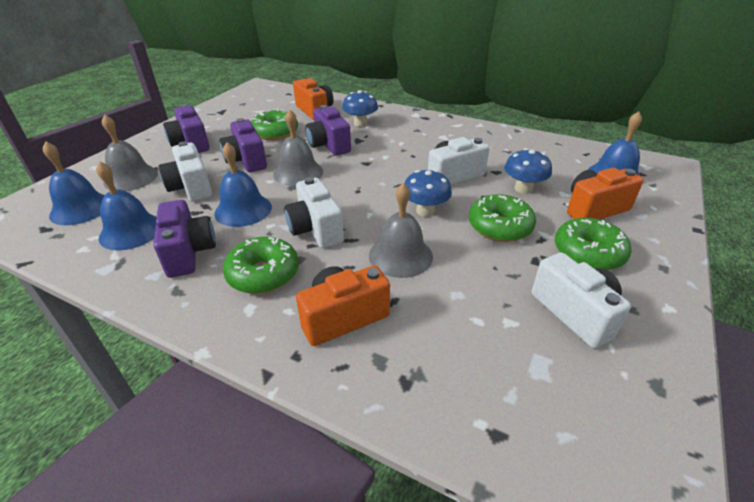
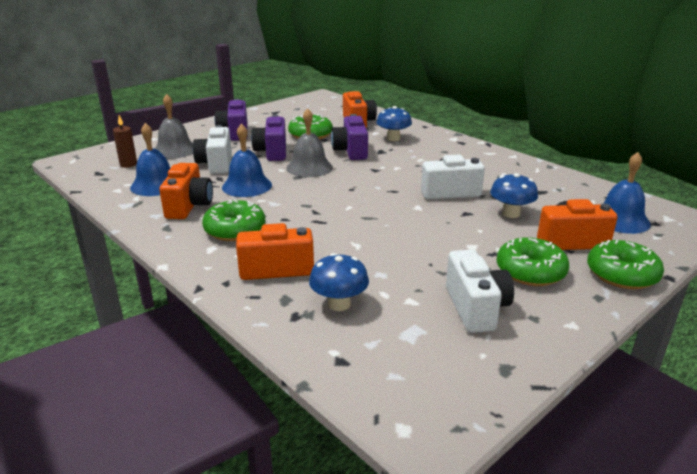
camera: 20 degrees right, 10 degrees down
blue bell [43,141,105,225] -> brown candle [113,115,137,168]
purple camera [154,200,216,278] -> orange camera [159,163,213,219]
white camera [284,177,344,248] -> none
grey bell [369,183,433,278] -> none
blue mushroom [404,170,452,217] -> blue mushroom moved to [309,253,369,311]
green donut [469,194,536,242] -> green donut moved to [587,240,664,289]

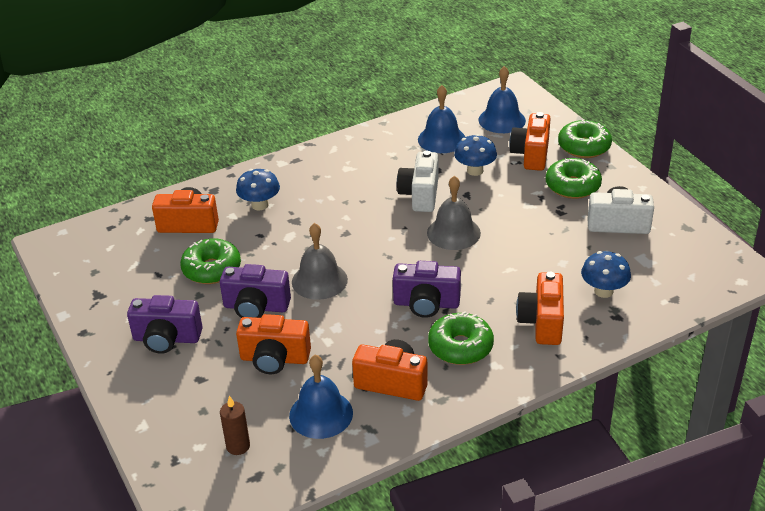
camera: 75 degrees left, 10 degrees up
grey bell [155,94,193,159] -> grey bell moved to [427,176,481,250]
white camera [193,125,232,174] -> orange camera [236,314,311,374]
blue bell [222,124,272,197] -> blue bell moved to [418,85,465,153]
purple camera [331,114,368,160] -> purple camera moved to [393,261,461,318]

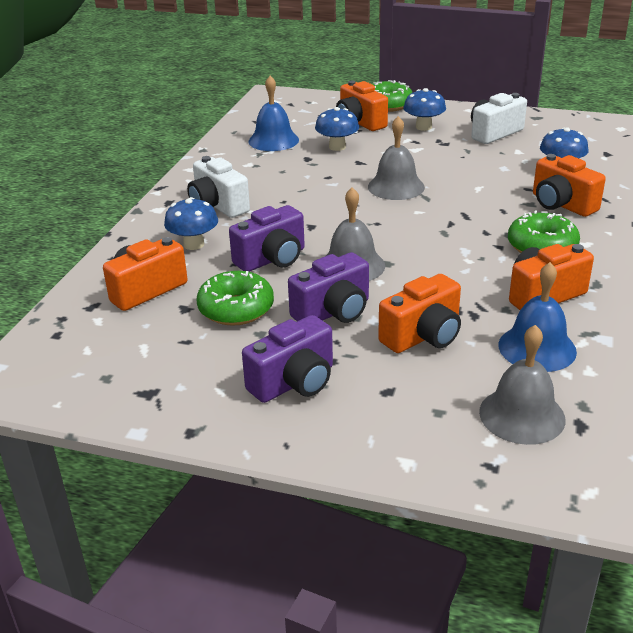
camera: 45 degrees left, 5 degrees down
brown candle [220,396,250,455] -> grey bell [479,325,566,445]
purple camera [393,261,461,318] -> purple camera moved to [229,205,305,272]
white camera [397,150,438,212] -> white camera moved to [187,156,250,218]
blue bell [479,66,526,133] -> none
green donut [546,158,602,199] -> blue mushroom [403,88,446,131]

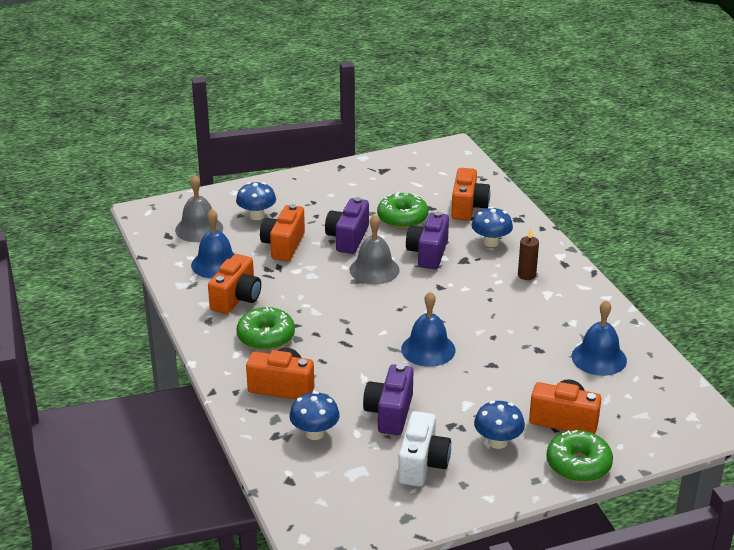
camera: 140 degrees right, 0 degrees up
white camera [187,156,250,218] -> brown candle [518,228,539,280]
purple camera [242,315,333,403] -> purple camera moved to [363,364,413,435]
blue mushroom [315,107,359,151] -> blue mushroom moved to [236,182,276,220]
grey bell [368,116,425,200] -> blue bell [401,291,456,367]

